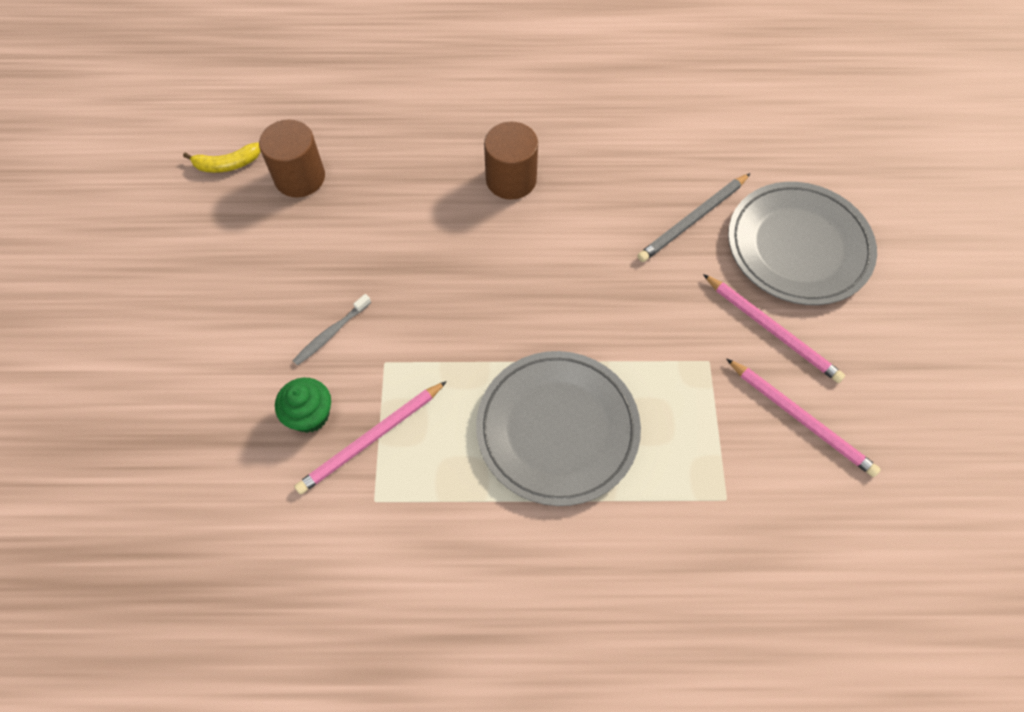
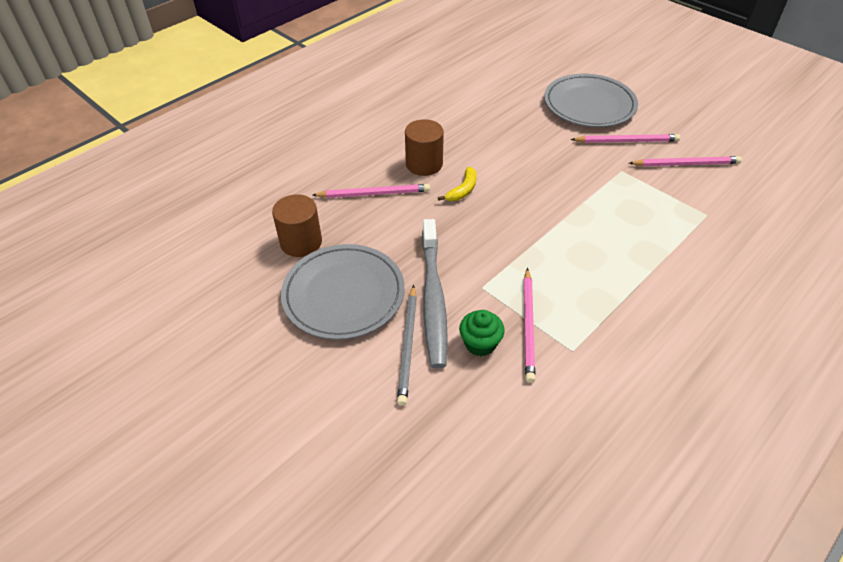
camera: 45 degrees left, 15 degrees down
yellow banana [183,142,261,173] -> yellow banana moved to [438,167,477,201]
grey toothbrush [292,294,371,366] -> grey toothbrush [422,219,448,368], size x2.25
grey plate [476,351,641,506] -> grey plate moved to [281,244,405,340]
grey pencil [637,173,750,262] -> grey pencil moved to [397,285,417,406]
none -> pink pencil [312,184,430,198]

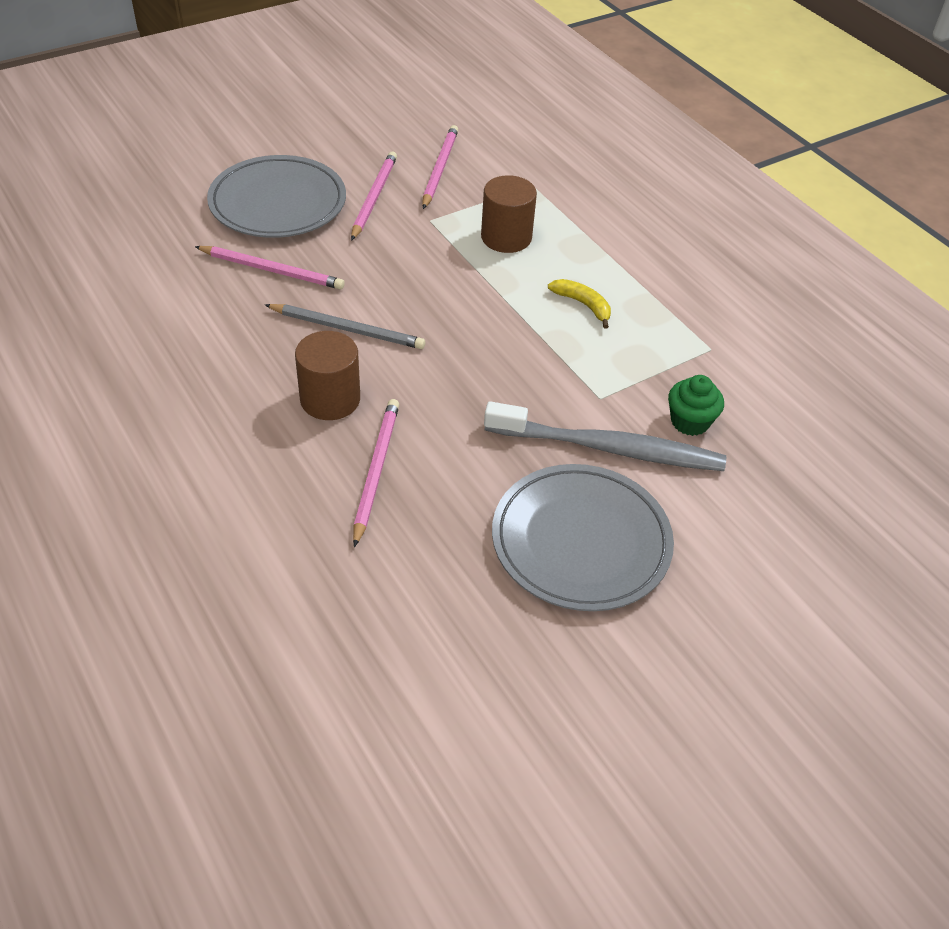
camera: 80 degrees left, 0 degrees up
brown cylinder [272,194,322,257] -> brown cylinder moved to [481,175,537,253]
grey pencil [397,285,417,406] -> grey pencil moved to [265,304,425,349]
yellow banana [438,167,477,201] -> yellow banana moved to [548,279,611,329]
pink pencil [524,268,535,383] -> pink pencil moved to [195,246,345,290]

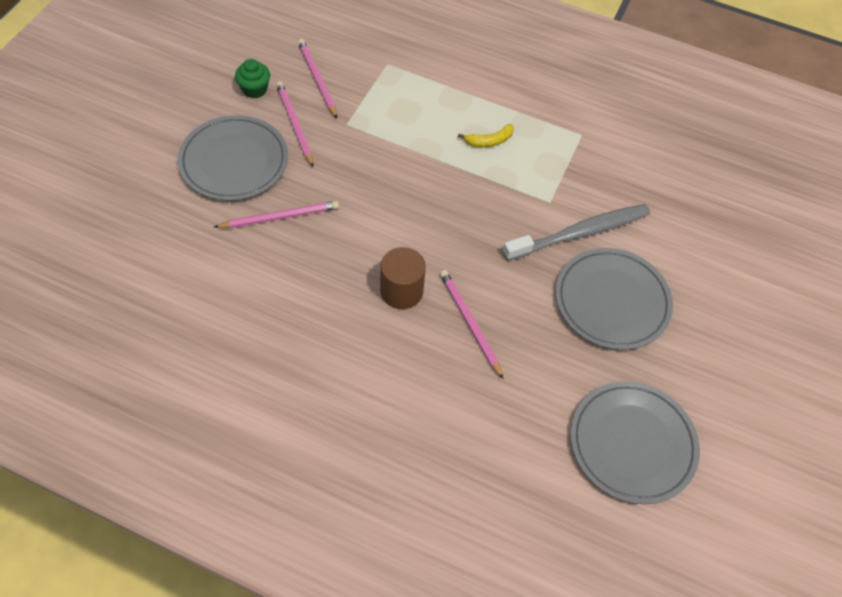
camera: 35 degrees left, 10 degrees up
grey pencil [265,304,425,349] -> none
brown cylinder [481,175,537,253] -> none
yellow banana [548,279,611,329] -> yellow banana turned 150 degrees clockwise [458,124,514,147]
green cupcake [668,375,724,436] -> green cupcake moved to [235,59,270,99]
none -> grey plate [570,381,700,504]

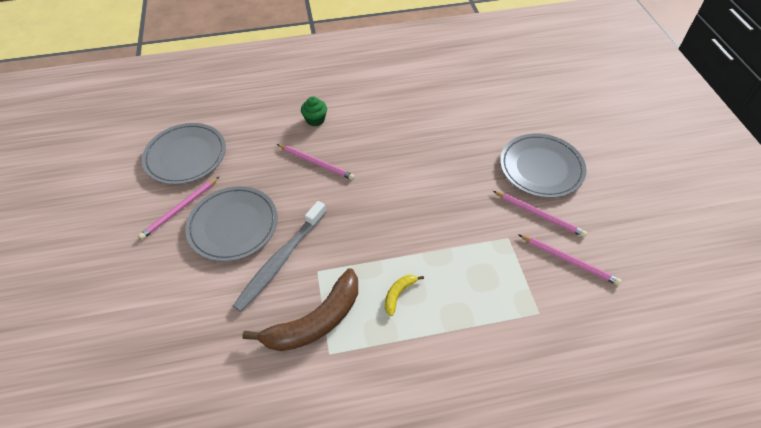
camera: 150 degrees right, 5 degrees down
pink pencil [214,201,339,228] -> pink pencil moved to [138,177,219,239]
green cupcake [235,59,270,99] -> green cupcake moved to [301,96,327,126]
brown cylinder [380,247,426,309] -> none
none -> brown banana [242,268,358,351]

